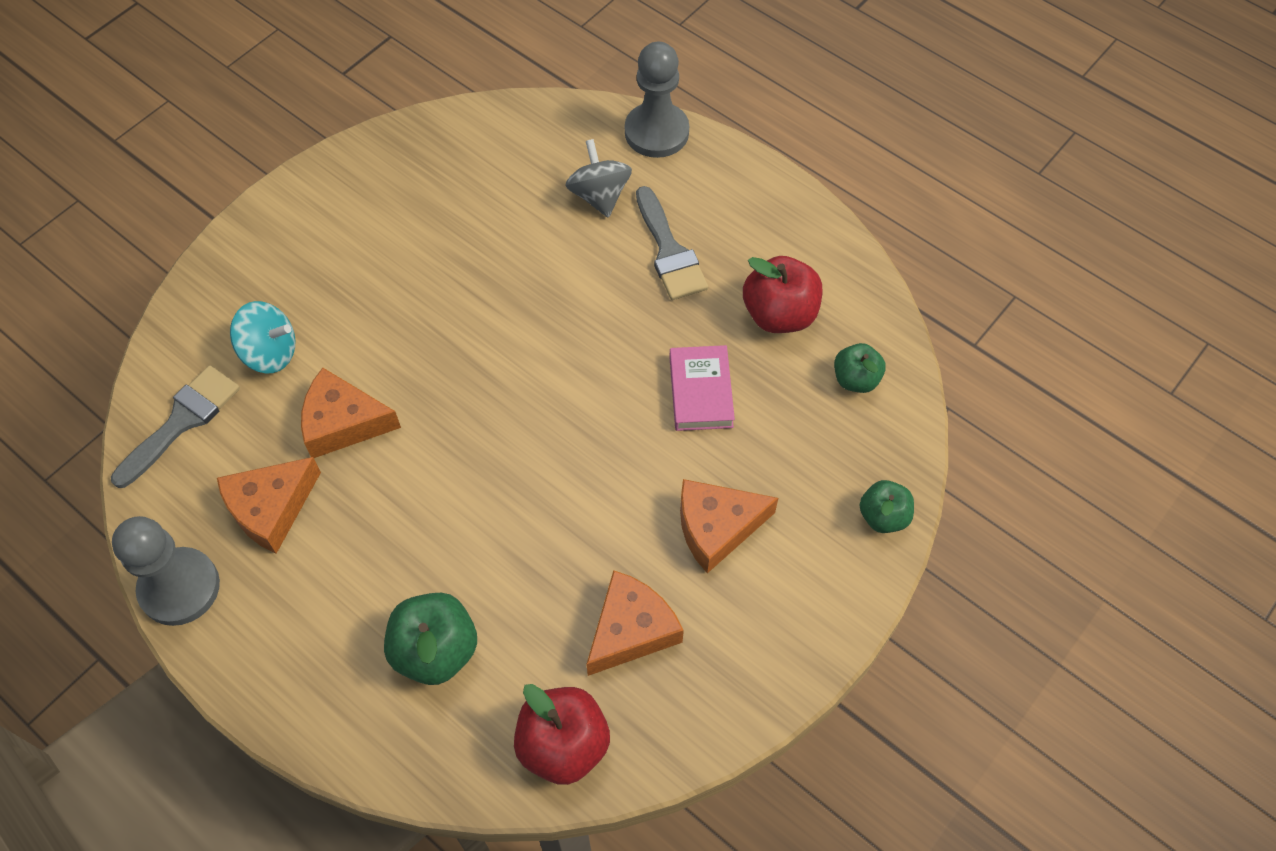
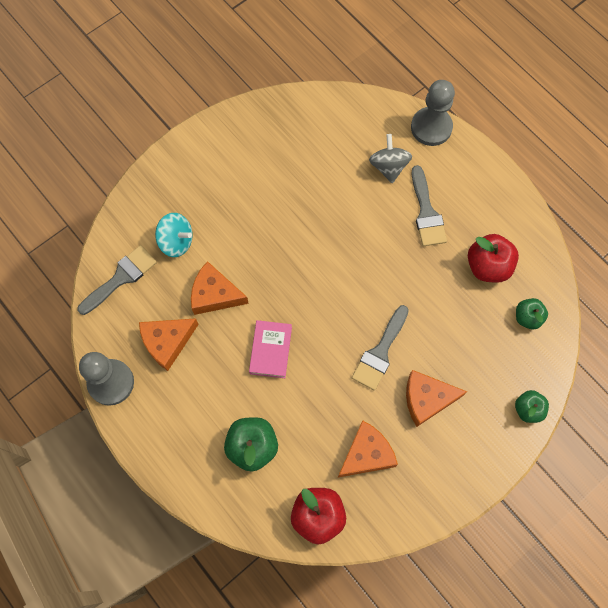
camera: 10 degrees right, 10 degrees up
pink book [669,345,735,431] -> pink book moved to [249,320,292,378]
none -> grey brush [352,305,409,390]

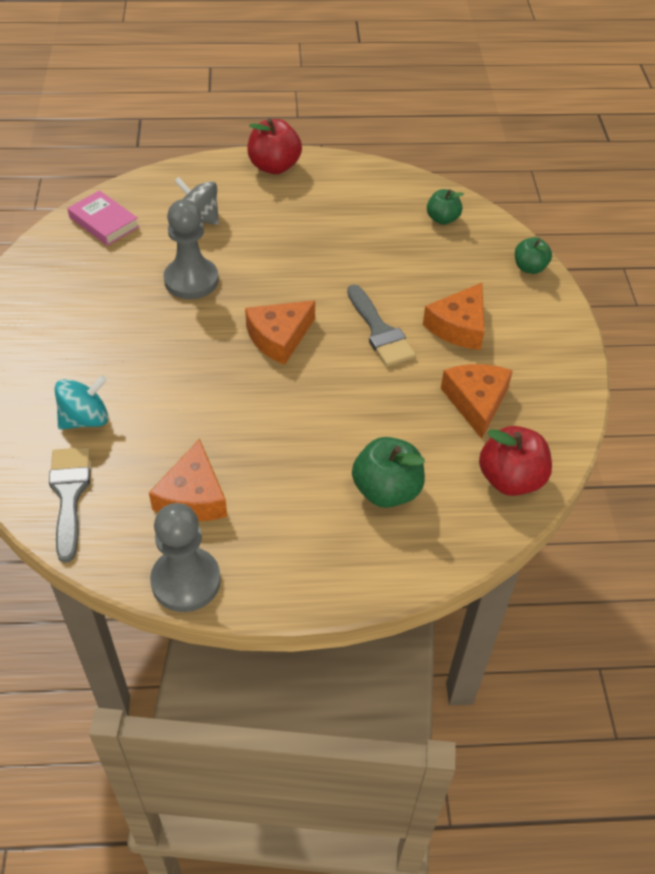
camera: 55 degrees left, 20 degrees down
orange cheese [191,261,249,315] -> orange cheese moved to [245,300,315,365]
pink book [249,320,292,378] -> pink book moved to [67,190,139,246]
grey pawn [411,80,455,146] -> grey pawn moved to [164,199,219,299]
grey brush [412,165,447,246] -> none
red apple [468,234,519,283] -> red apple moved to [247,118,302,174]

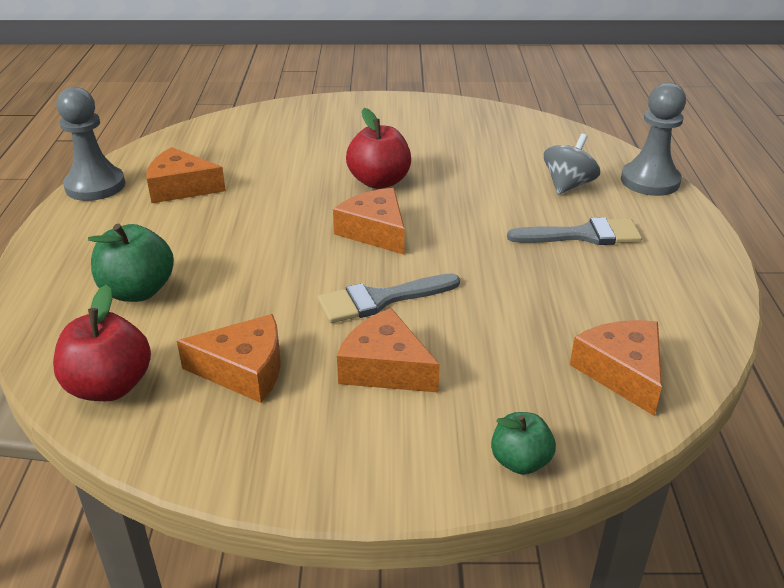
camera: 95 degrees right, 15 degrees down
grey brush [49,447,90,563] -> grey brush moved to [507,217,642,245]
turquoise spinning top [55,375,108,430] -> none
pink book [67,190,139,246] -> none
grey pawn [164,199,219,299] -> grey pawn moved to [621,83,686,196]
red apple [247,118,302,174] -> red apple moved to [346,108,411,189]
green apple [427,189,464,225] -> orange cheese [570,320,662,416]

